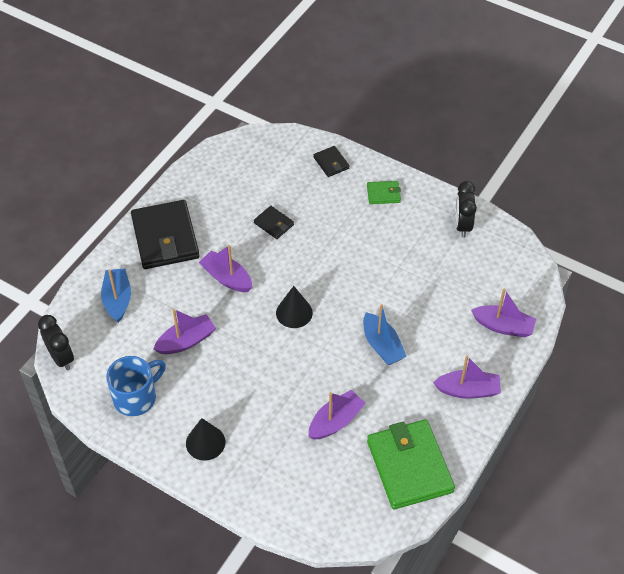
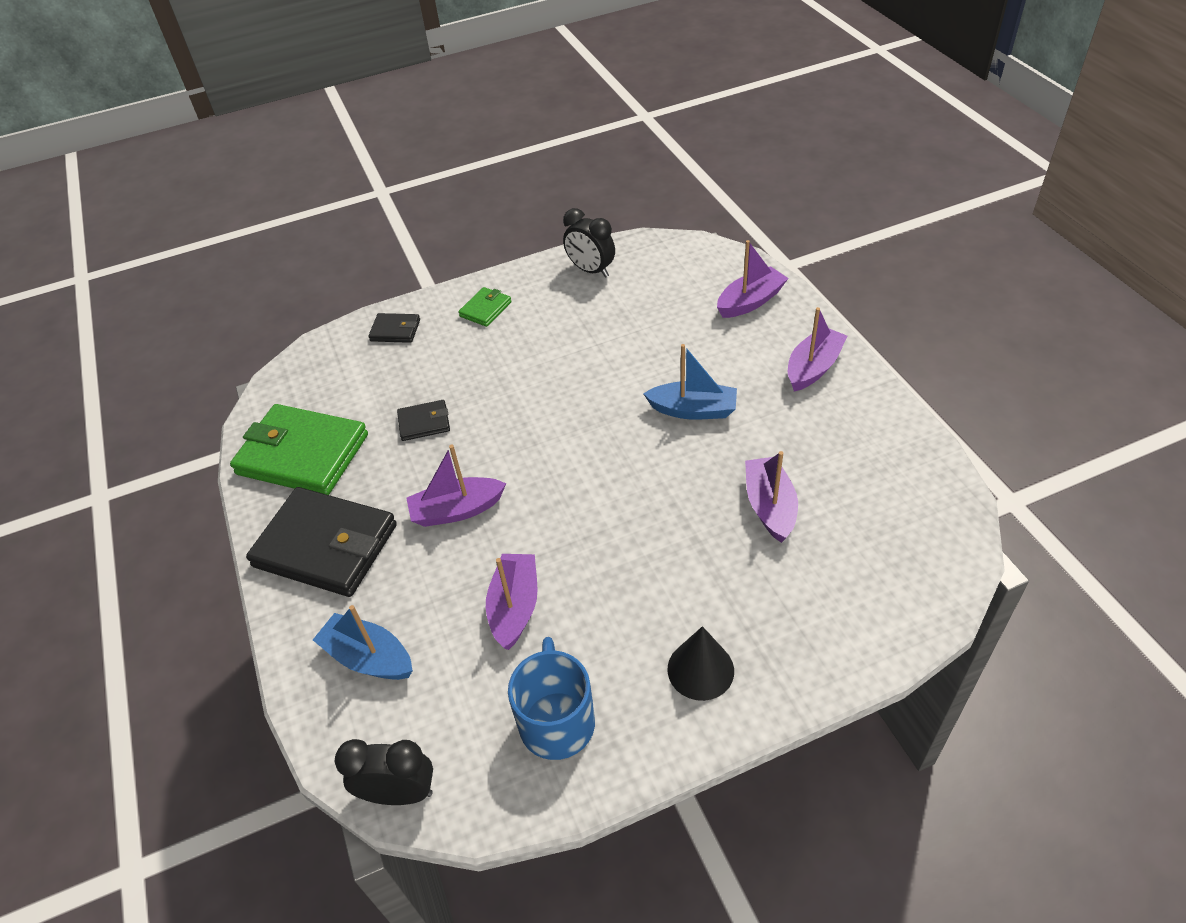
camera: 50 degrees left, 5 degrees down
black cone [276,286,313,328] -> none
green wallet [367,419,455,509] -> green wallet moved to [230,404,368,495]

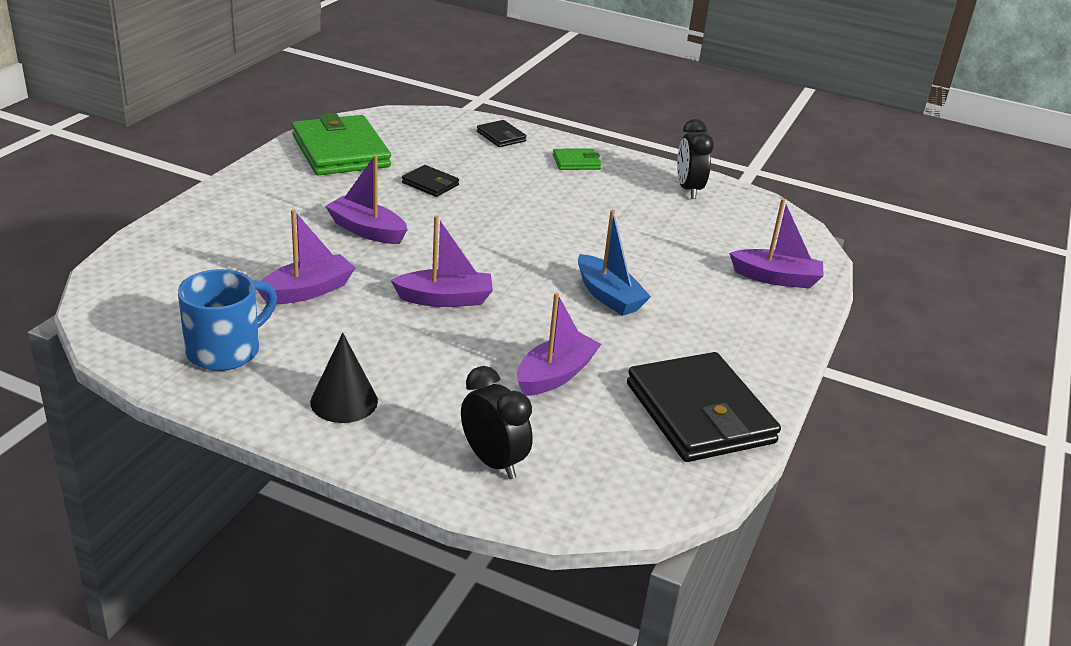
camera: 40 degrees right, 15 degrees down
black wallet [246,487,397,597] -> black wallet moved to [627,352,781,462]
blue boat [313,605,413,680] -> none
black clock [335,739,433,805] -> black clock moved to [461,366,533,479]
purple boat [788,307,847,391] -> purple boat moved to [391,215,493,307]

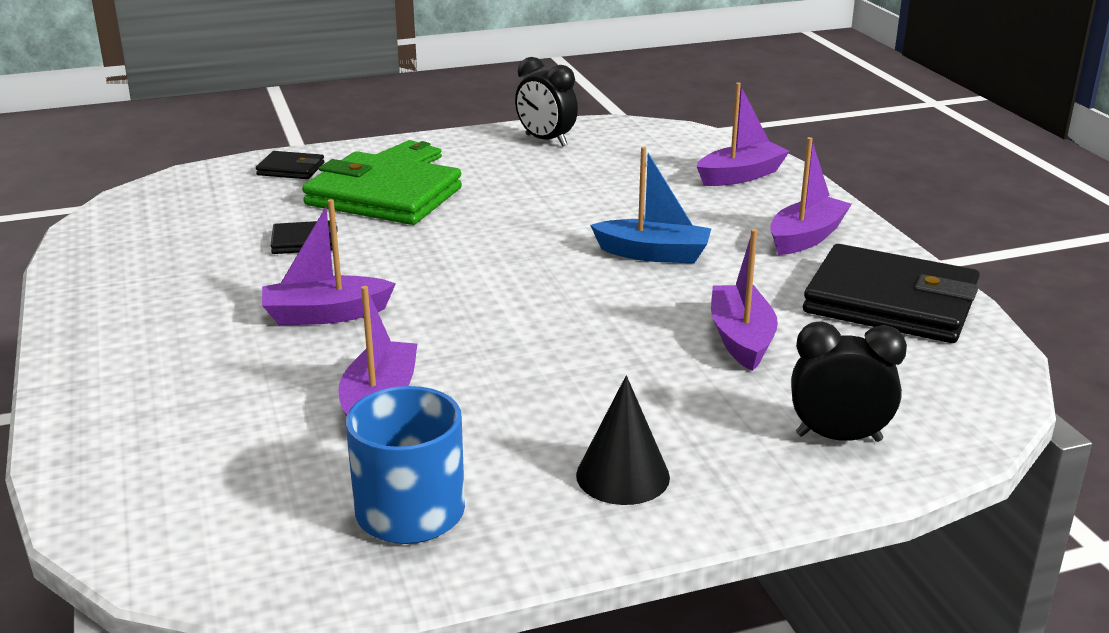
camera: 40 degrees left, 5 degrees down
green wallet [292,113,391,175] -> green wallet moved to [302,151,462,225]
purple boat [391,215,493,307] -> purple boat moved to [770,137,852,255]

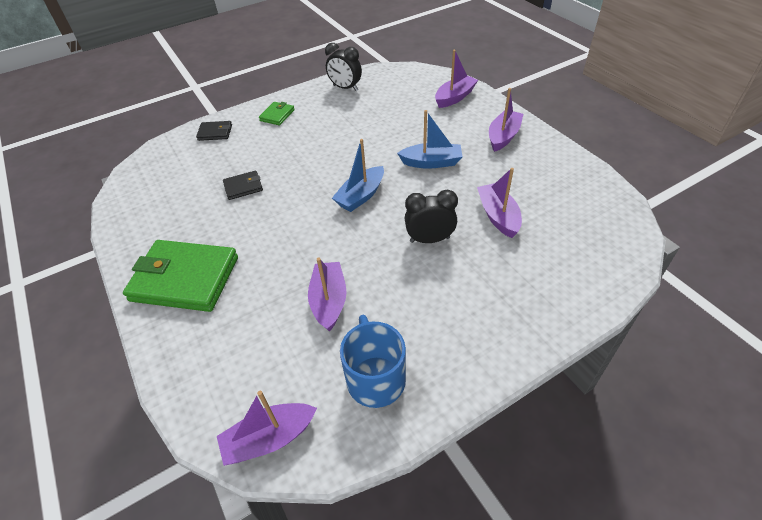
camera: 10 degrees left, 20 degrees up
purple boat [262,199,396,325] -> purple boat moved to [217,391,317,466]
green wallet [302,151,462,225] -> green wallet moved to [123,240,238,312]
black cone [576,376,670,505] -> none
black clock [791,321,907,442] -> black clock moved to [405,189,458,243]
black wallet [803,244,980,343] -> none
none -> blue boat [332,139,384,212]

